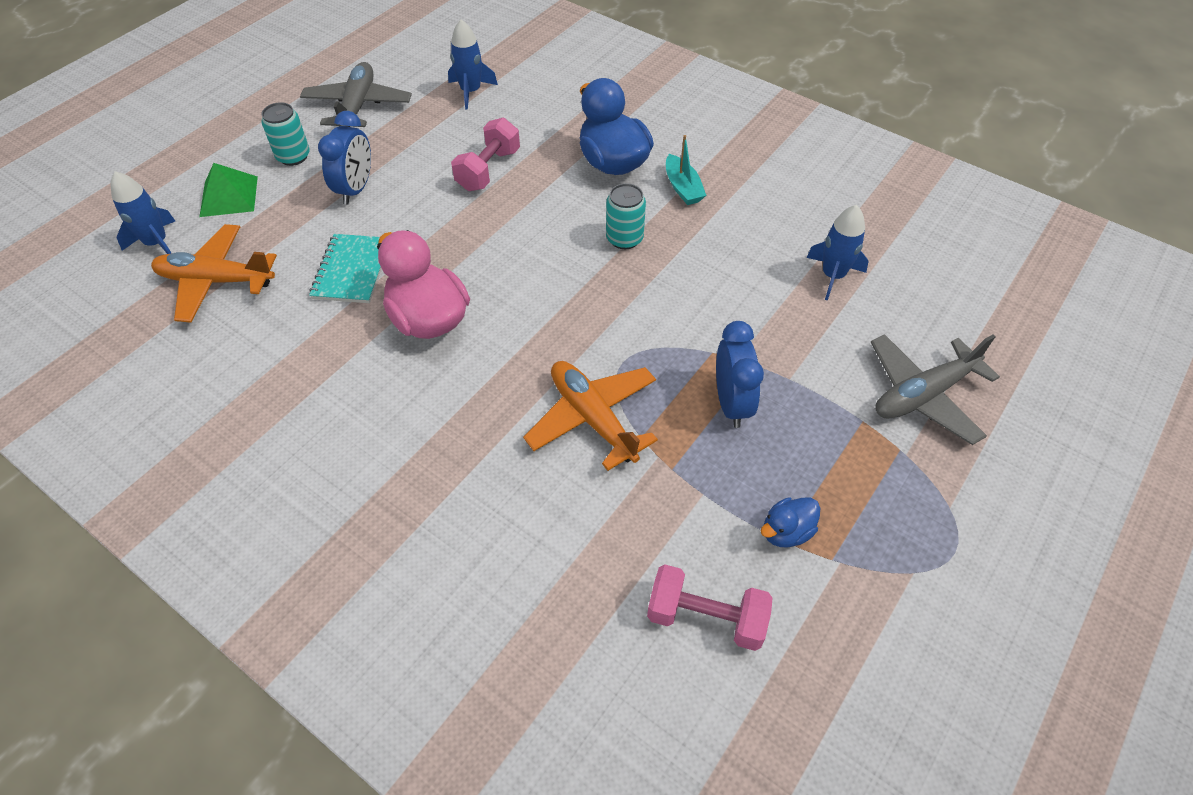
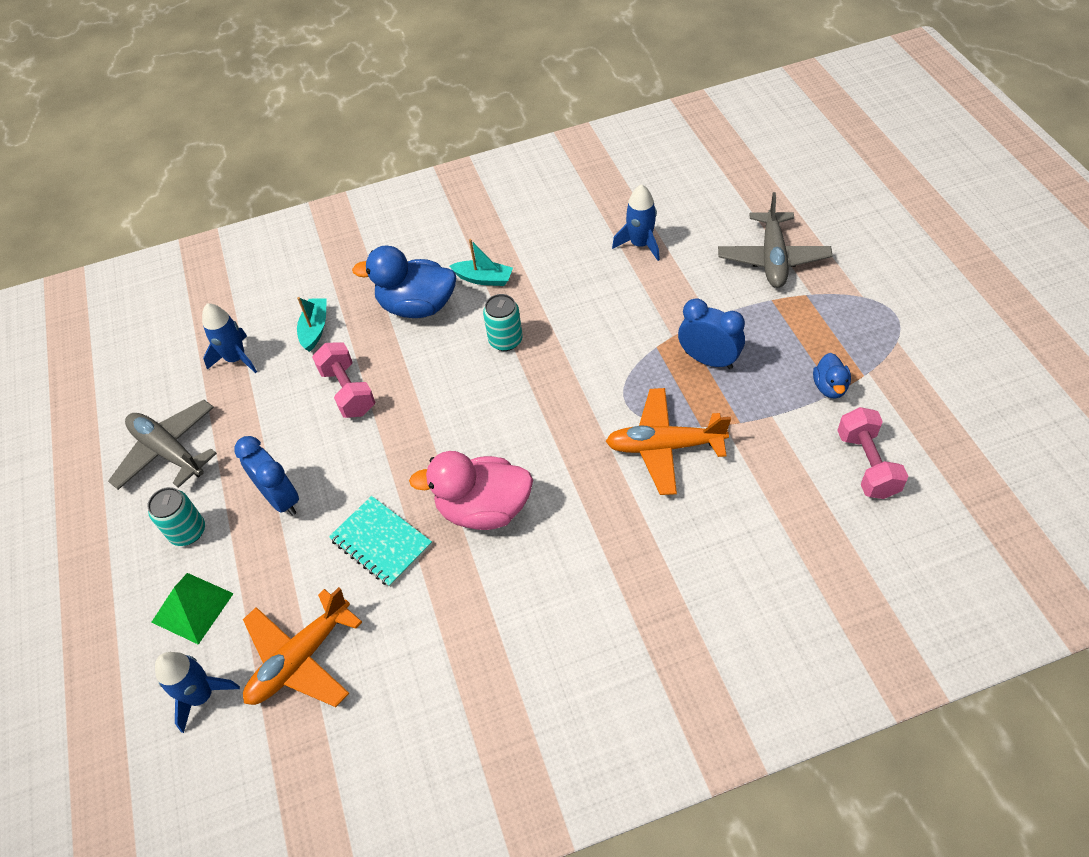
camera: 50 degrees left, 0 degrees up
pink dumbbell [647,565,773,651] -> pink dumbbell turned 60 degrees counterclockwise [837,407,908,499]
none -> turquoise boat [297,297,327,352]

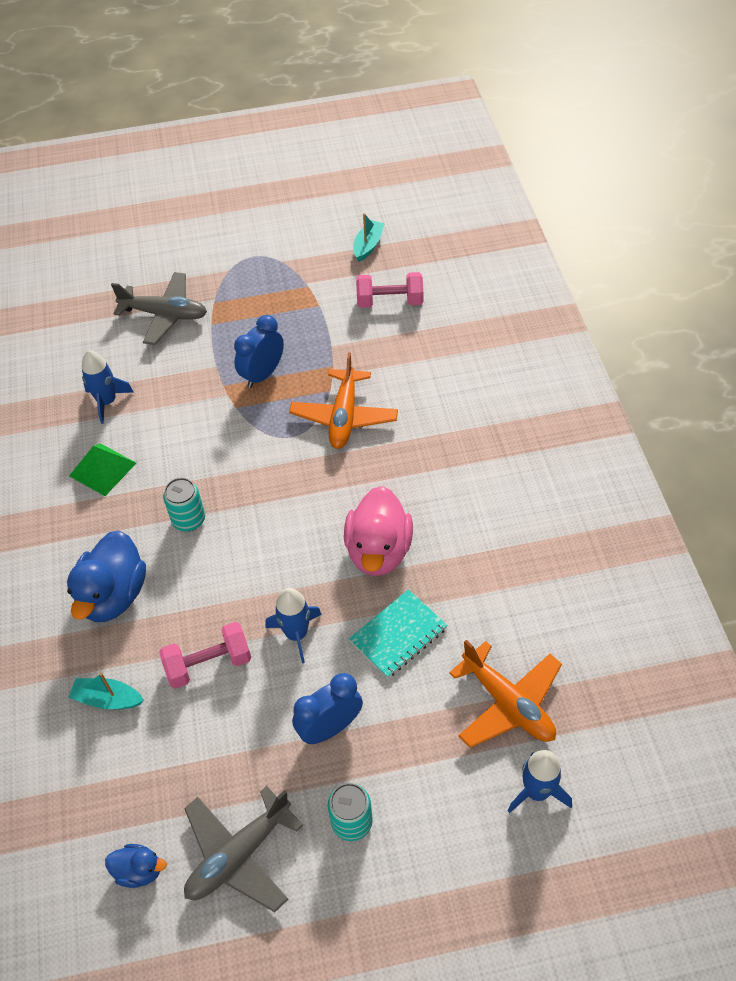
camera: 85 degrees left, 0 degrees up
green pyramid [151,573,234,645] -> green pyramid moved to [69,443,136,496]
blue rocket [202,303,257,373] -> blue rocket moved to [265,588,322,663]
turquoise boat [450,239,513,286] -> turquoise boat moved to [353,213,385,262]
blue duck [813,353,851,399] -> blue duck moved to [105,844,167,888]

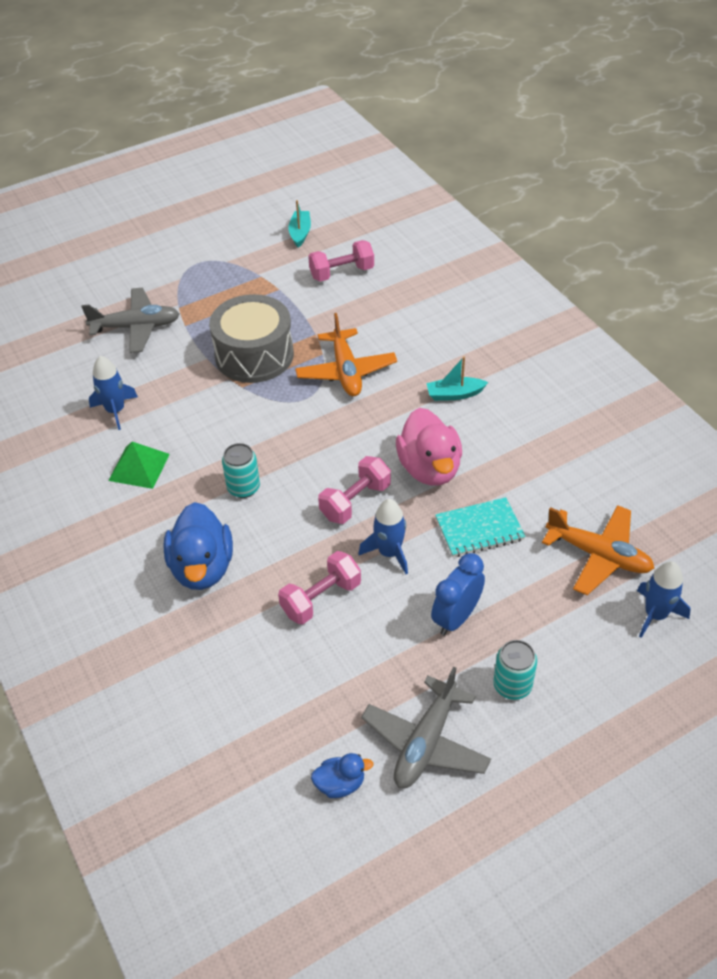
camera: 20 degrees left, 5 degrees down
turquoise boat [68,673,144,709] -> turquoise boat moved to [426,356,488,401]
blue clock [234,315,284,388] -> grey drum [209,294,294,383]
turquoise notebook [349,589,448,678] -> turquoise notebook turned 45 degrees clockwise [435,497,525,557]
none -> pink dumbbell [318,456,391,524]

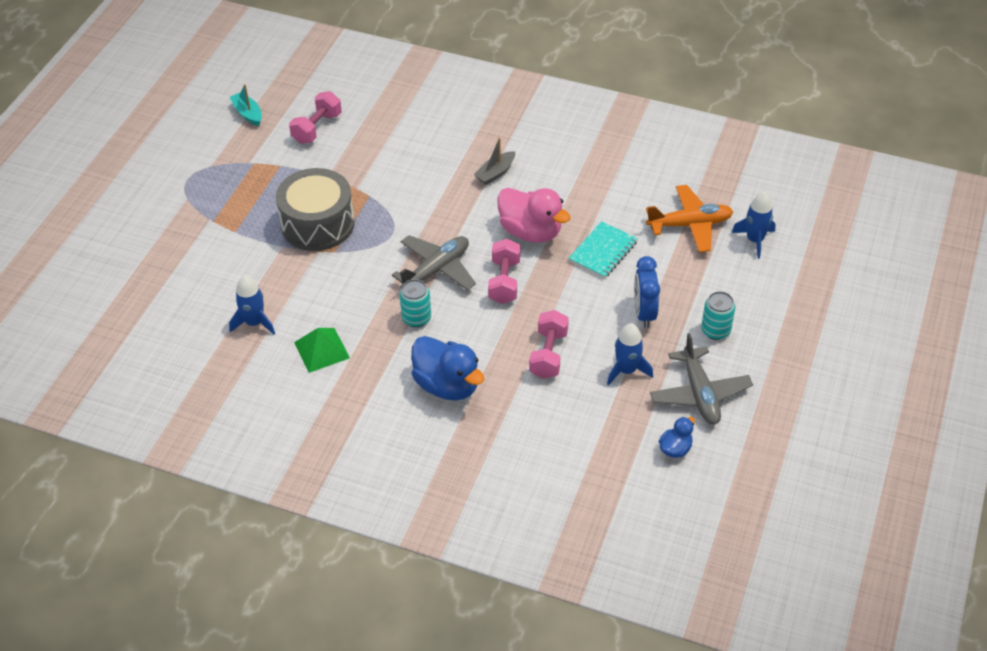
camera: 40 degrees left, 0 degrees up
grey plane [81,288,179,353] -> grey plane moved to [392,235,476,291]
orange plane [295,313,397,396] -> none
blue rocket [358,499,408,574] -> blue rocket moved to [607,323,653,386]
turquoise boat [426,356,488,401] -> grey boat [474,138,515,185]

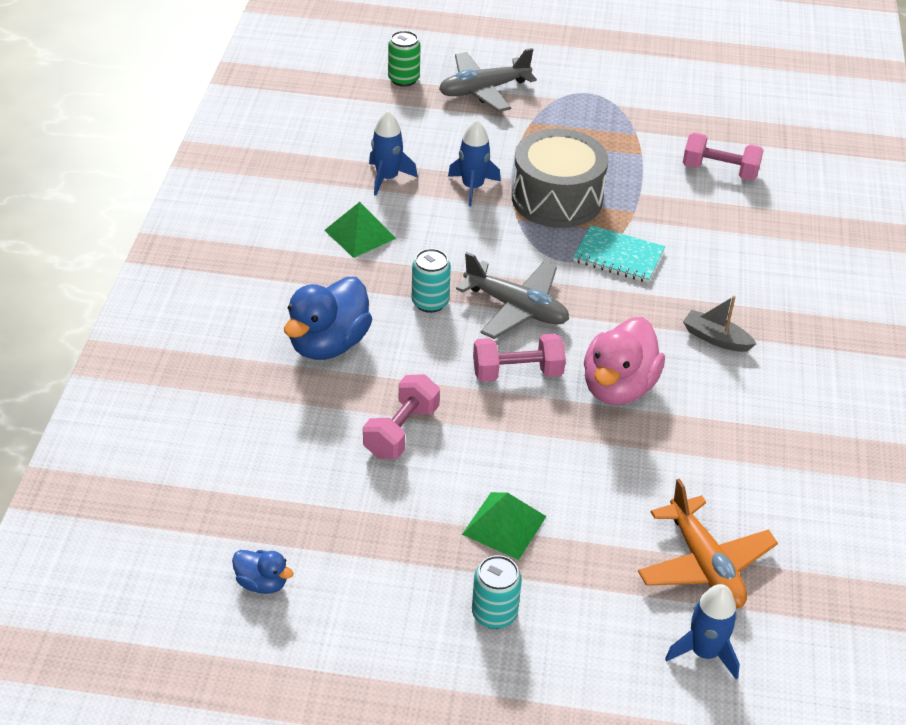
camera: 75 degrees right, 5 degrees down
turquoise boat [229,84,262,126] -> none
pink dumbbell [529,310,569,379] -> pink dumbbell turned 60 degrees counterclockwise [363,374,440,459]
turquoise notebook [568,221,638,279] -> turquoise notebook moved to [573,225,665,283]
blue rocket [607,323,653,386] -> blue rocket moved to [448,119,501,206]
blue clock [634,256,660,328] -> green pyramid [462,492,547,560]
grey plane [650,333,753,425] -> grey plane moved to [439,48,537,112]
none -> green can [388,31,421,87]

